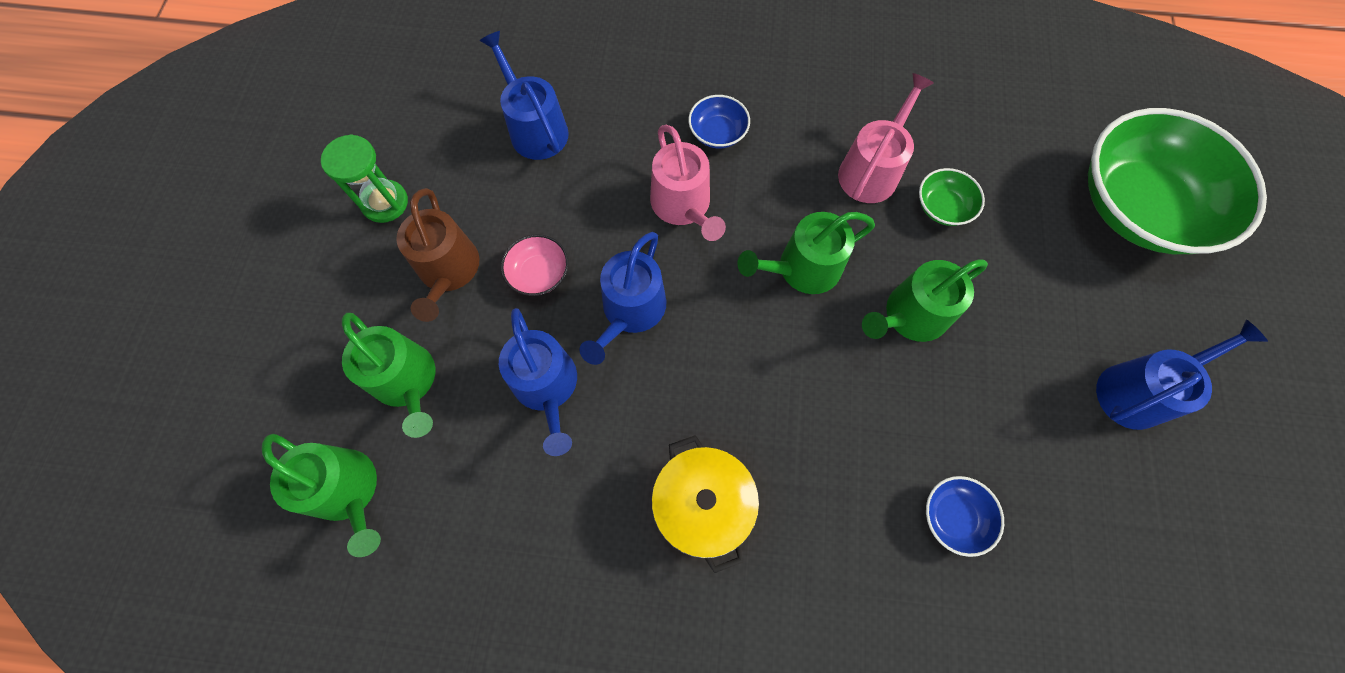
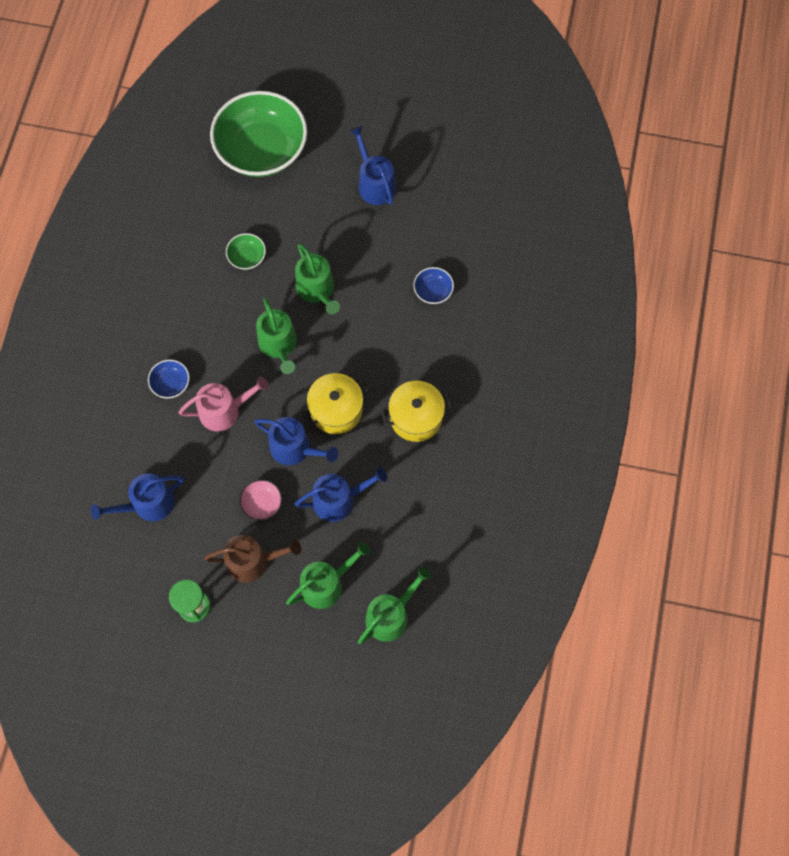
camera: 85 degrees left, 0 degrees up
pink watering can [838,73,934,203] -> none
none -> yellow pot [301,373,369,434]

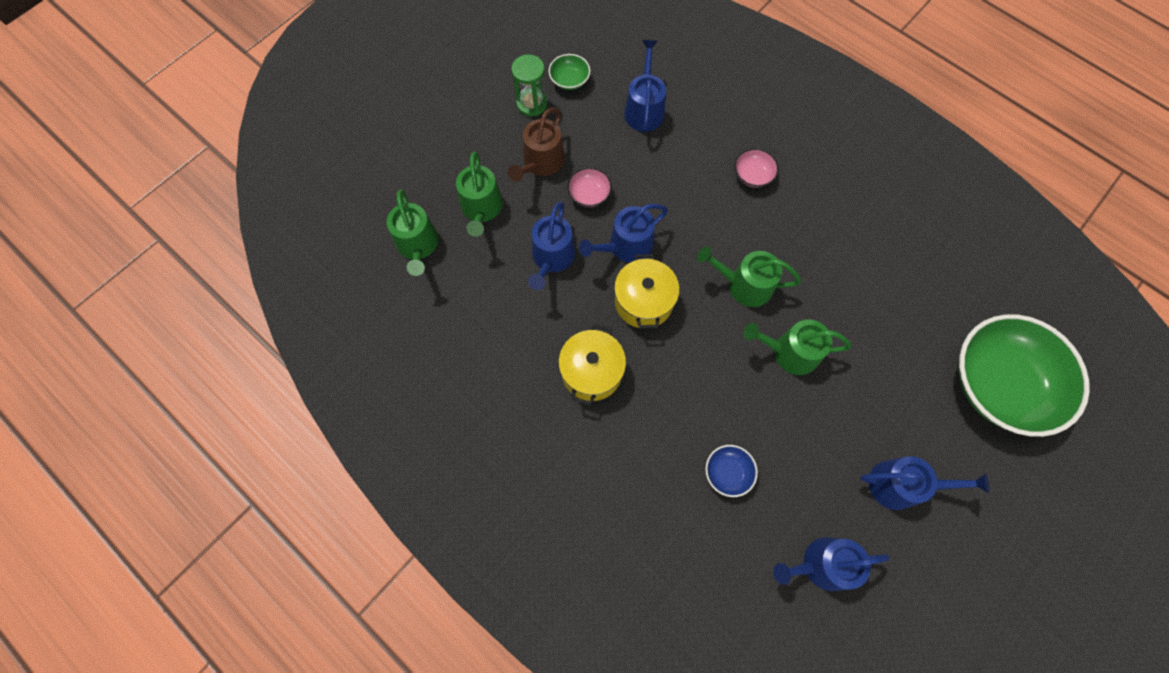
camera: 120 degrees right, 0 degrees up
blue bowl [148,360,190,399] -> pink bowl [734,148,779,188]
pink watering can [178,376,269,431] -> none
green bowl [226,233,266,270] -> green bowl moved to [548,54,590,90]
none -> blue watering can [773,538,890,591]

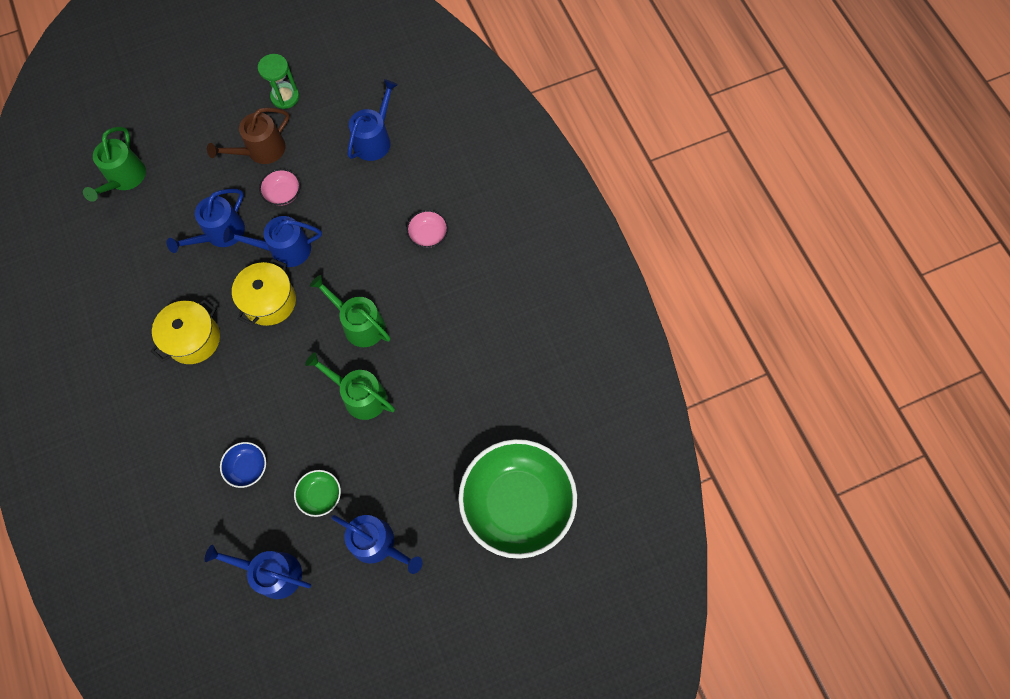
camera: 25 degrees right, 0 degrees up
green watering can [456,151,503,237] -> none
green bowl [548,54,590,90] -> green bowl moved to [294,470,341,517]

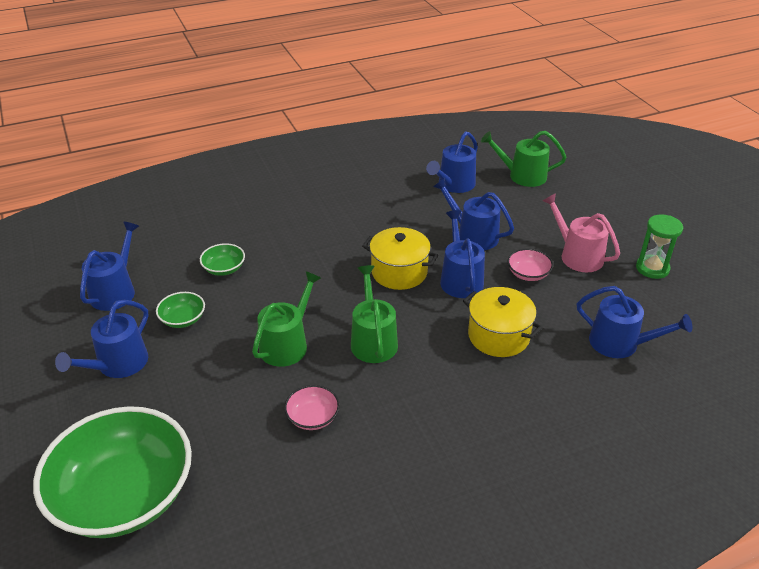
camera: 90 degrees right, 30 degrees down
yellow pot [151,299,220,364] -> yellow pot moved to [463,287,543,357]
brown watering can [207,108,289,164] -> pink watering can [542,193,620,272]
blue bowl [220,442,266,488] -> green bowl [200,243,245,276]
green watering can [310,275,390,347] -> green watering can turned 45 degrees counterclockwise [351,265,398,363]
pink bowl [406,210,448,248] -> pink bowl moved to [284,385,340,430]
none -> blue watering can [426,131,478,193]

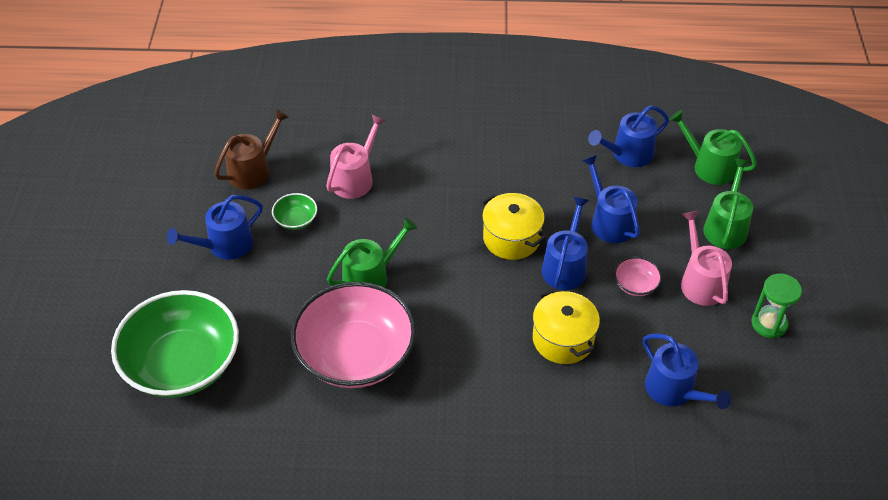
camera: 25 degrees right, 10 degrees up
blue watering can [80,222,139,311] -> brown watering can [214,109,289,190]
green bowl [200,243,245,276] -> pink watering can [326,115,386,199]
pink bowl [284,385,340,430] -> pink bowl [291,282,416,388], size x2.46
green watering can [351,265,398,363] -> green watering can moved to [703,158,753,249]

